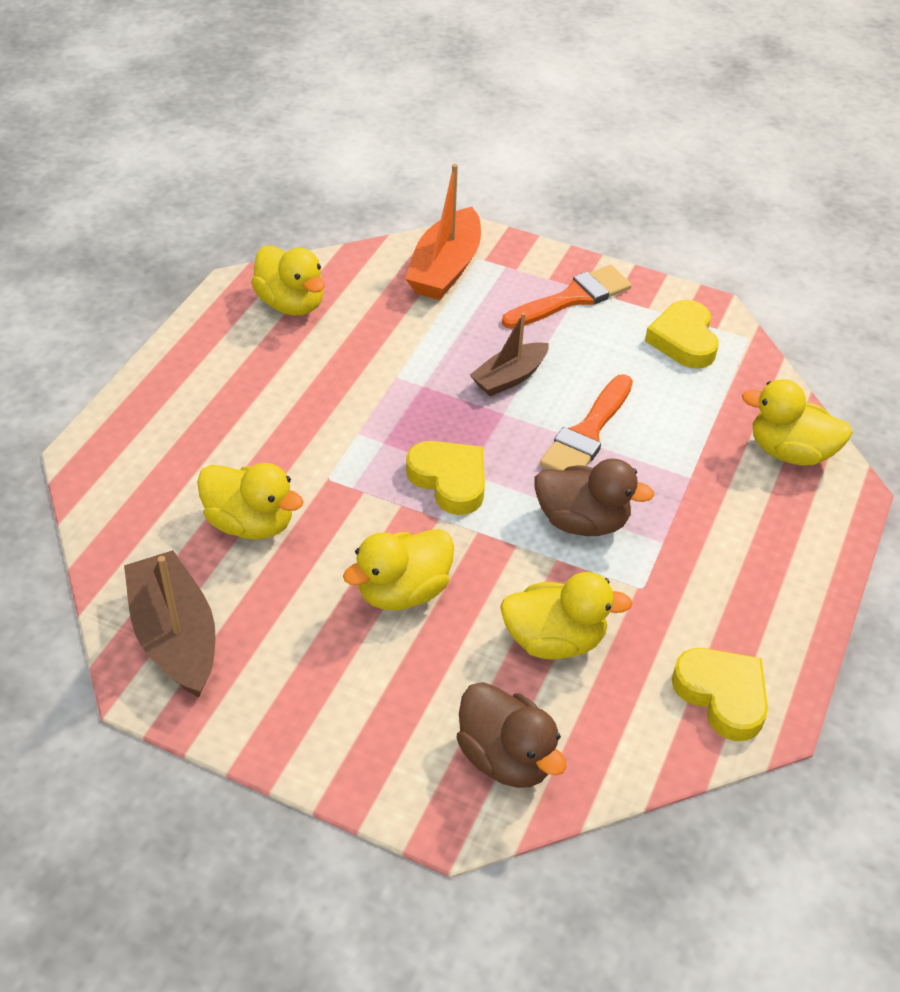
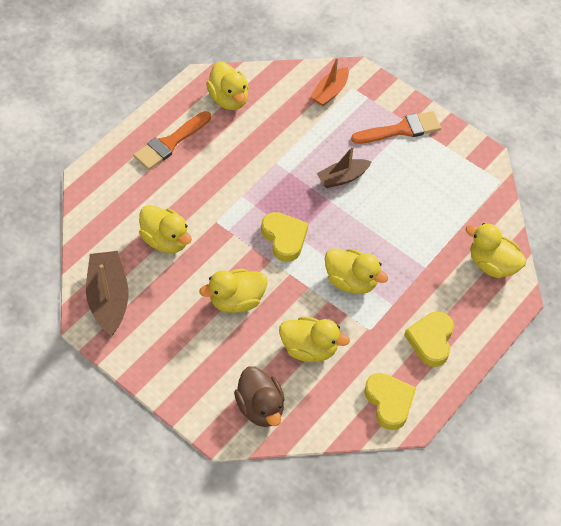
camera: 15 degrees right, 10 degrees up
orange boat [405,164,481,300] -> orange boat [310,57,349,106], size x0.64
brown duck [535,458,654,536] -> yellow duck [325,249,388,294]
orange brush [540,374,633,470] -> orange brush moved to [133,111,211,170]
yellow heart [645,300,719,369] -> yellow heart moved to [404,311,454,367]

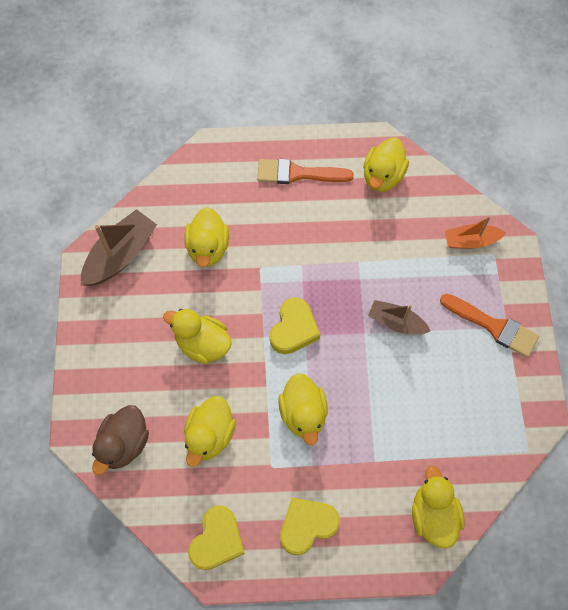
camera: 50 degrees right, 10 degrees up
yellow duck [279,317,350,362] -> yellow duck turned 45 degrees clockwise [184,396,236,467]

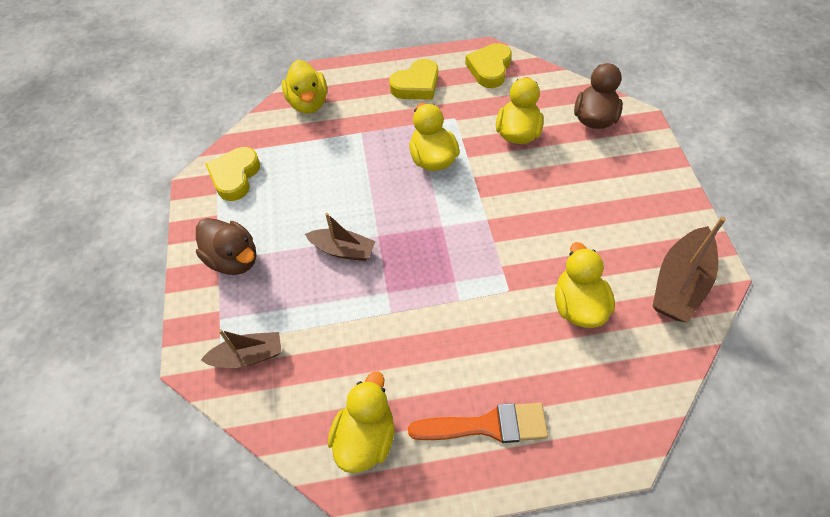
camera: 175 degrees right, 10 degrees down
yellow duck [163,309,232,364] -> none
yellow heart [270,297,320,354] -> yellow heart moved to [205,147,260,201]
orange brush [440,294,539,358] -> brown duck [196,218,256,275]
orange boat [445,216,506,249] -> brown boat [201,329,282,368]

